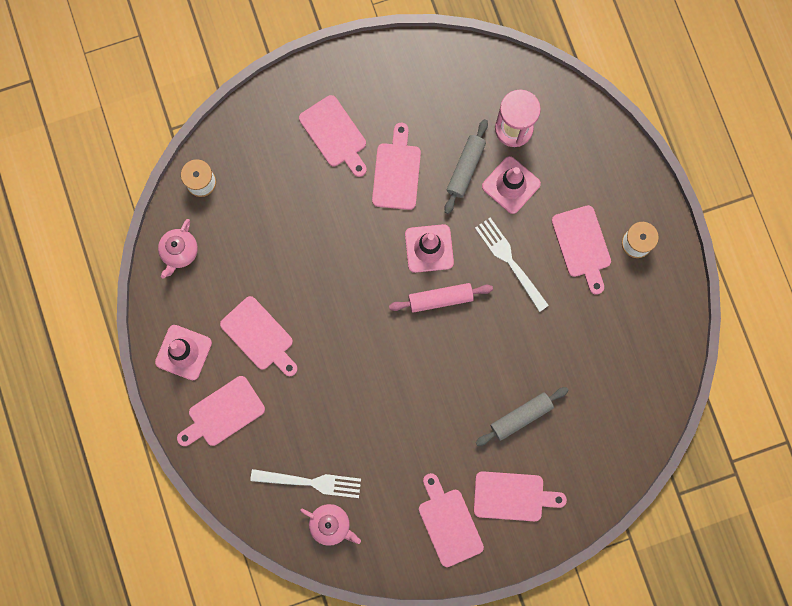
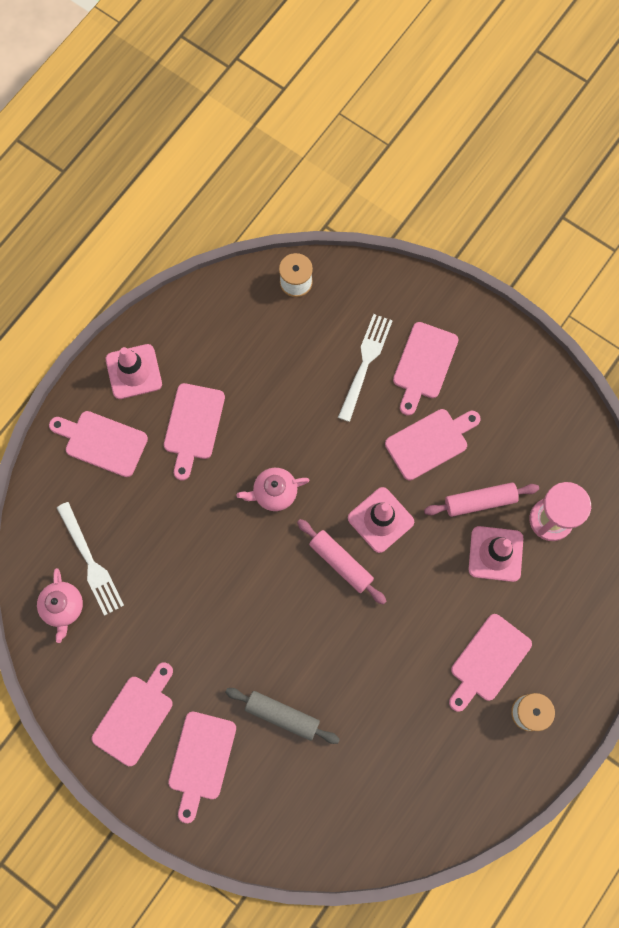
camera: 55 degrees right, 5 degrees down
pink teapot [158,219,198,279] -> pink teapot moved to [236,468,309,511]
grey rolling pin [444,119,488,214] -> pink rolling pin [424,483,539,517]
pink cutting board [474,471,567,521] -> pink cutting board turned 45 degrees clockwise [168,712,236,823]
white fork [475,218,549,312] -> white fork moved to [338,314,393,422]

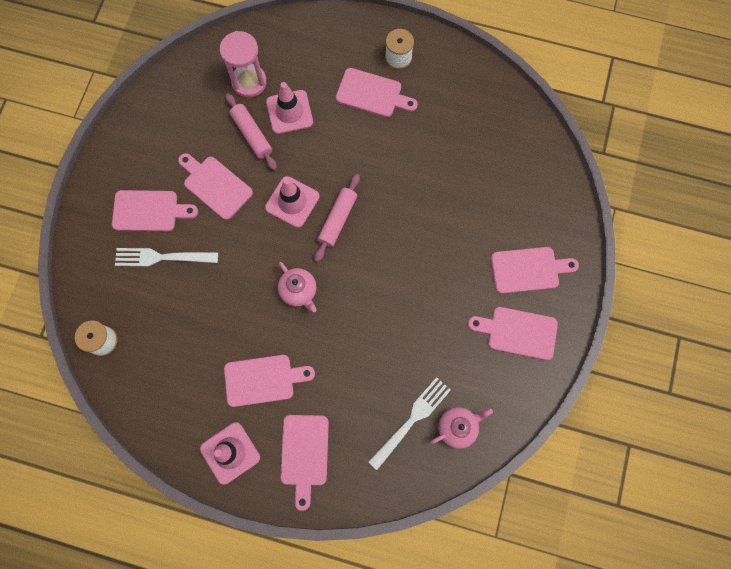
camera: 110 degrees left, 0 degrees up
grey rolling pin [225,688,340,744] -> none

